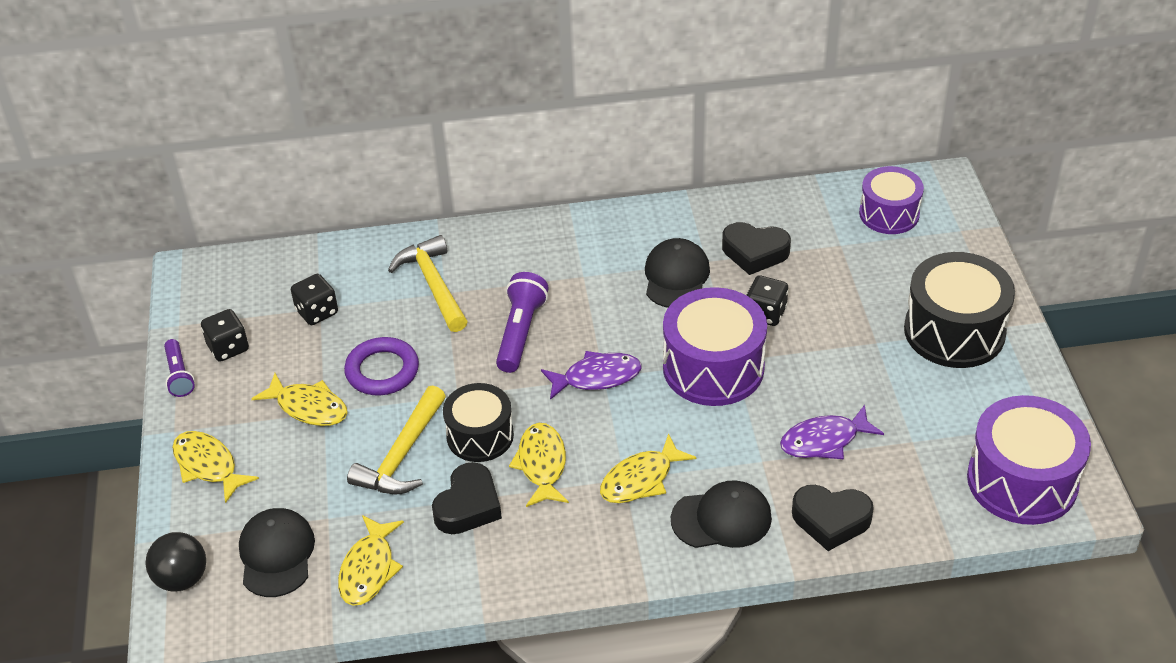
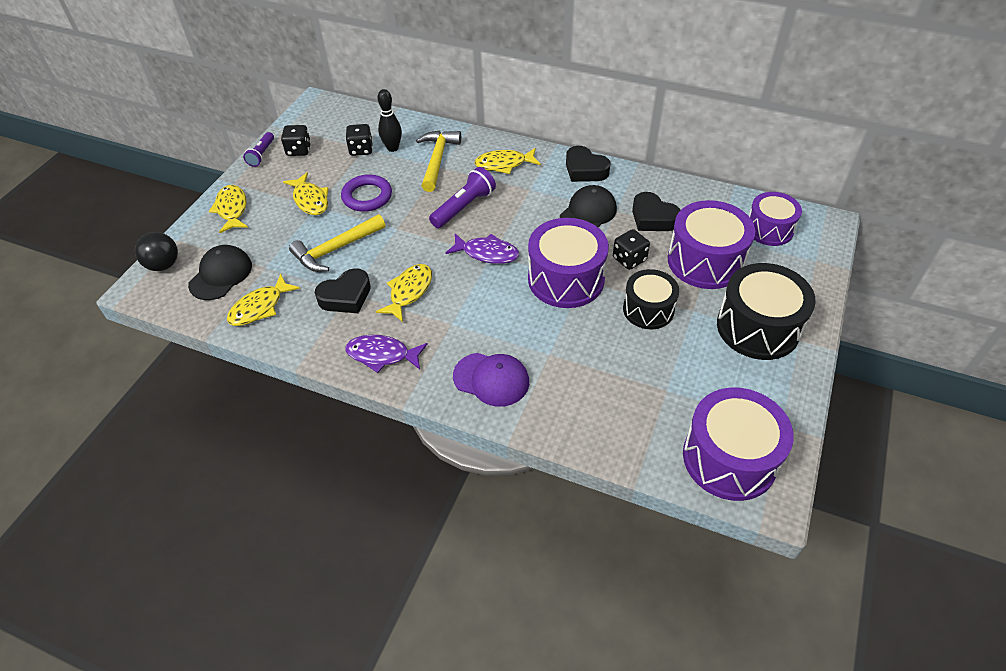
camera: 30 degrees right, 5 degrees up
black drum [443,383,514,462] -> black drum moved to [623,269,679,329]
yellow fish [600,433,696,503] -> yellow fish moved to [475,148,541,174]
black cap [671,481,772,548] -> purple cap [453,353,529,407]
purple fish [780,405,884,459] -> purple fish moved to [345,335,428,373]
black heart [792,485,874,551] -> black heart moved to [566,146,611,182]
none -> black bowling pin [377,89,402,152]
none -> purple drum [668,200,755,289]

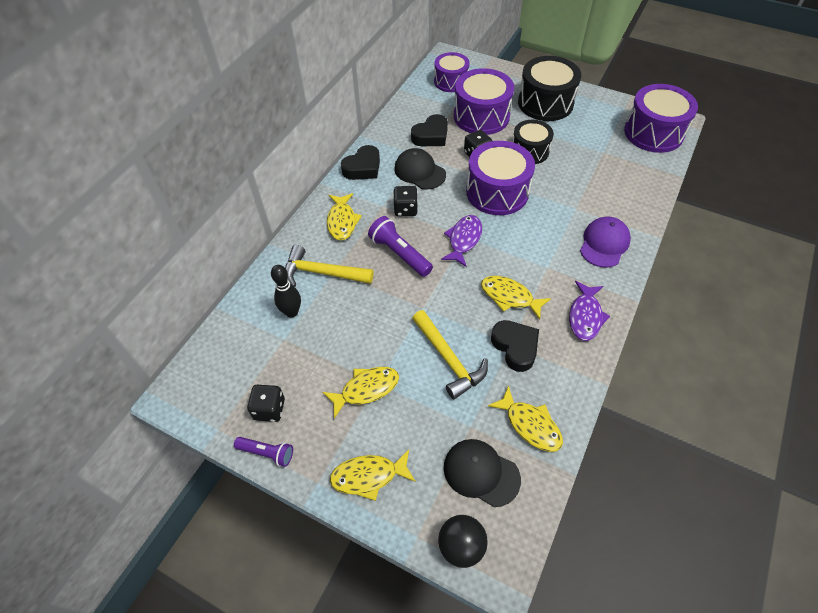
camera: 85 degrees left, 5 degrees up
purple ring [341,174,392,212] -> none
black dice [346,124,373,156] -> black dice moved to [393,186,418,216]

